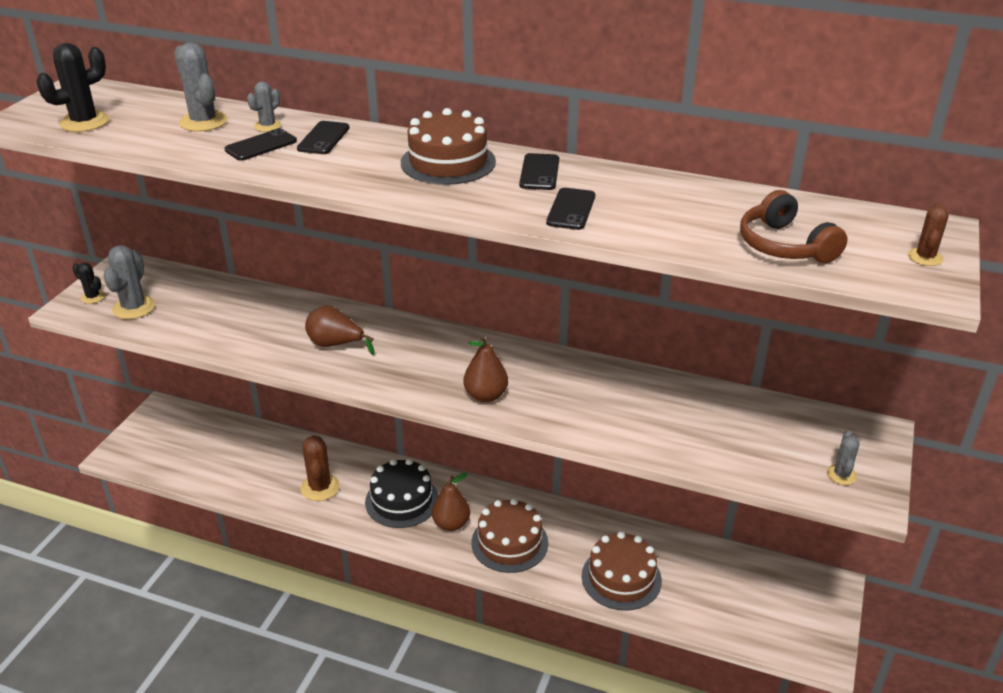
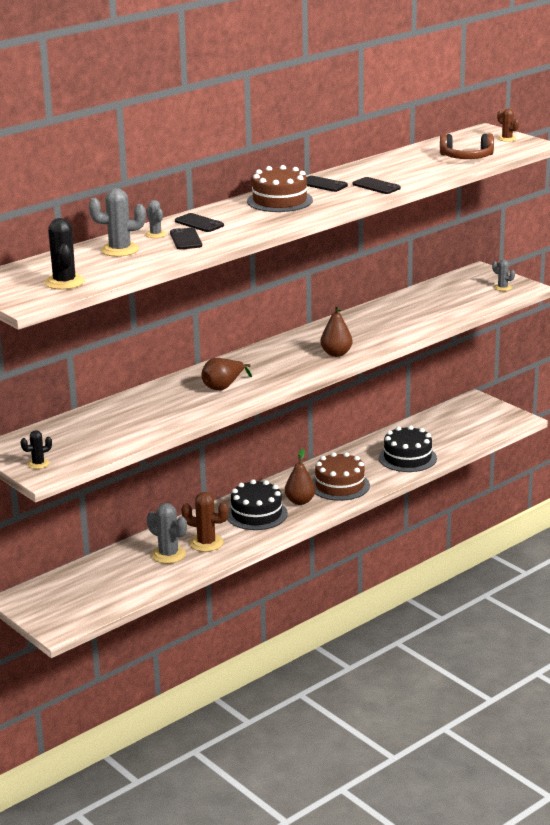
camera: 60 degrees left, 10 degrees down
grey cactus [103,245,155,319] -> grey cactus moved to [147,503,187,564]
brown cake [582,532,662,611] -> black cake [379,425,437,472]

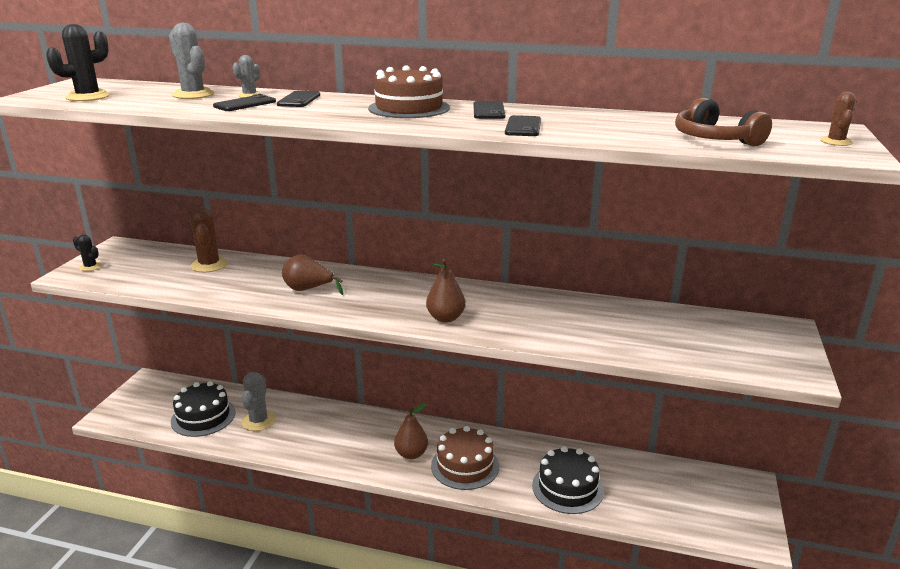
camera: 55 degrees right, 0 degrees up
brown cactus [181,492,229,552] -> brown cactus moved to [190,207,228,272]
black cake [227,479,288,530] -> black cake moved to [171,381,236,437]
grey cactus [492,260,515,291] -> none

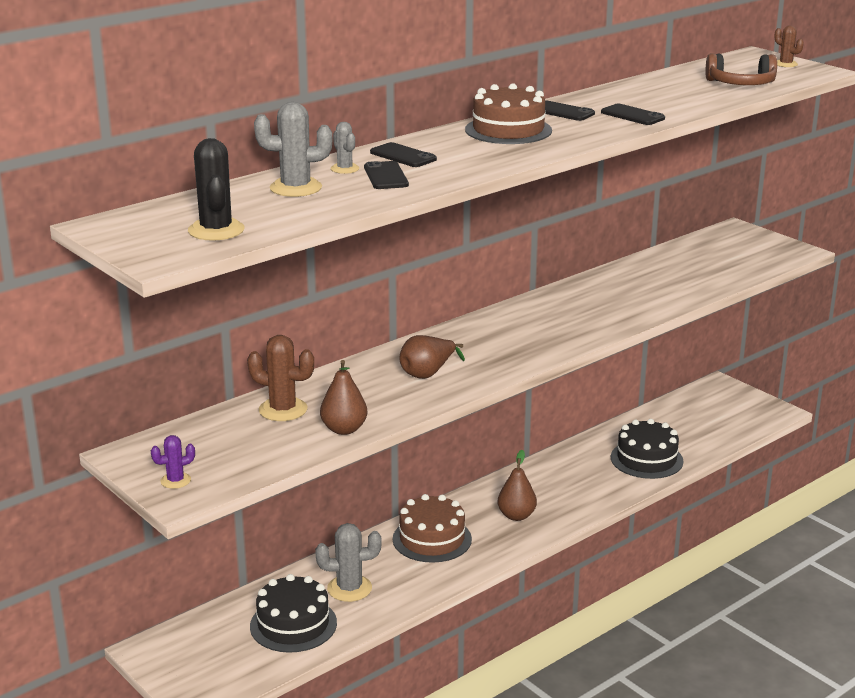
camera: 55 degrees left, 0 degrees up
black cactus [73,234,102,271] -> purple cactus [151,435,195,489]
grey cactus [241,372,276,431] -> grey cactus turned 45 degrees counterclockwise [315,523,382,602]
brown pear [426,259,466,323] -> brown pear moved to [320,360,367,435]
brown cake [431,426,499,490] -> brown cake moved to [393,494,472,563]

